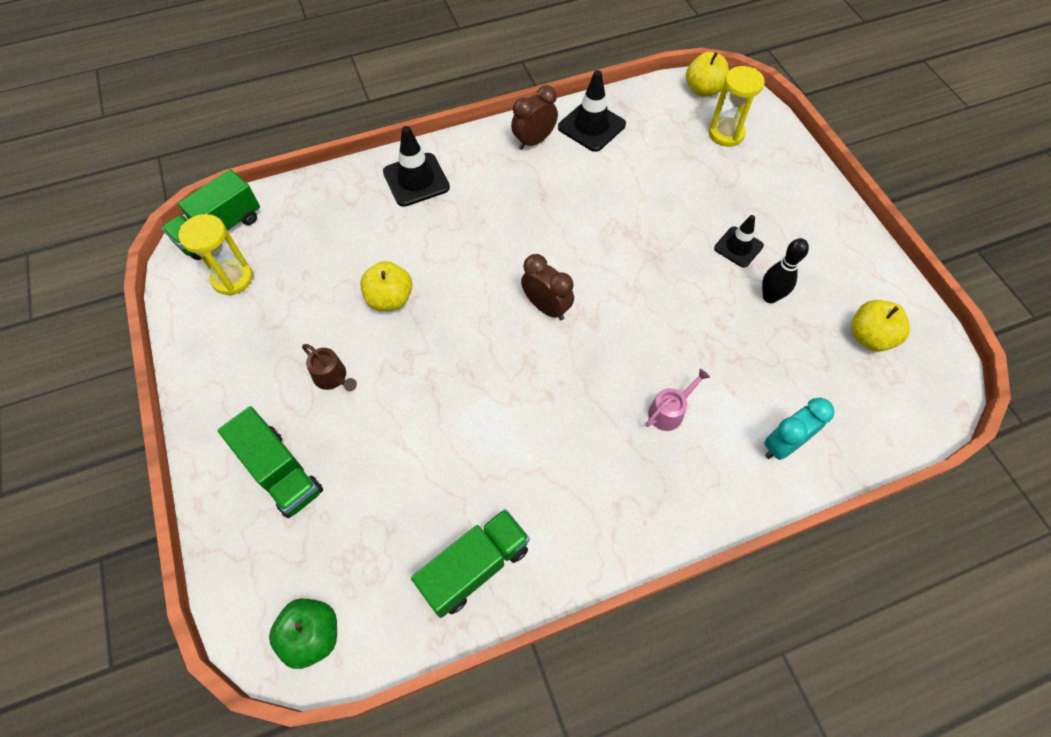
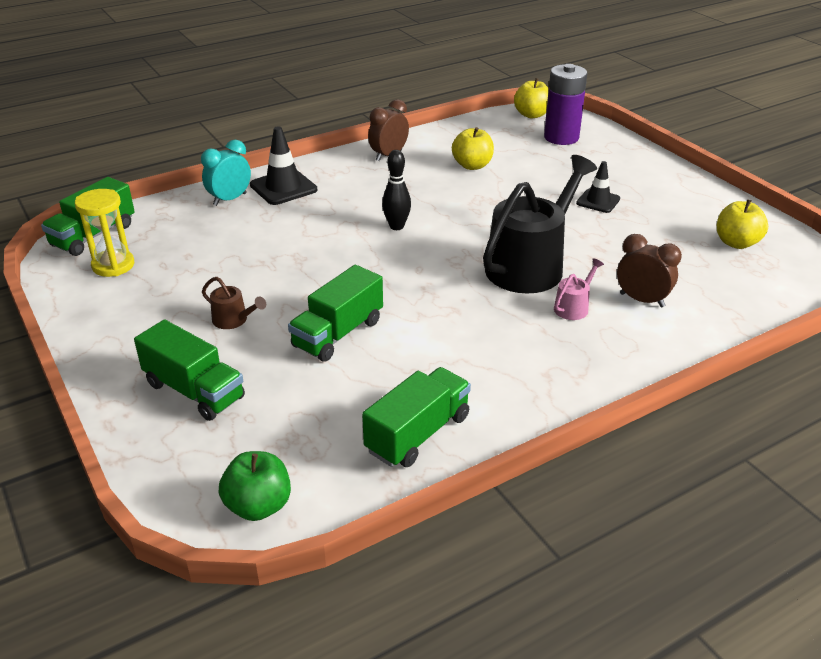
camera: 10 degrees left, 25 degrees down
yellow apple [360,261,412,311] -> yellow apple moved to [452,127,494,170]
brown clock [521,254,574,320] -> brown clock moved to [617,234,682,307]
black traffic cone [558,70,626,152] -> none
yellow hourglass [708,66,765,146] -> purple battery [544,64,587,145]
black bowling pin [762,238,809,303] -> black bowling pin moved to [382,150,411,230]
turquoise clock [764,398,835,460] -> turquoise clock moved to [201,140,251,206]
none -> green truck [288,265,383,362]
none -> black watering can [483,155,597,294]

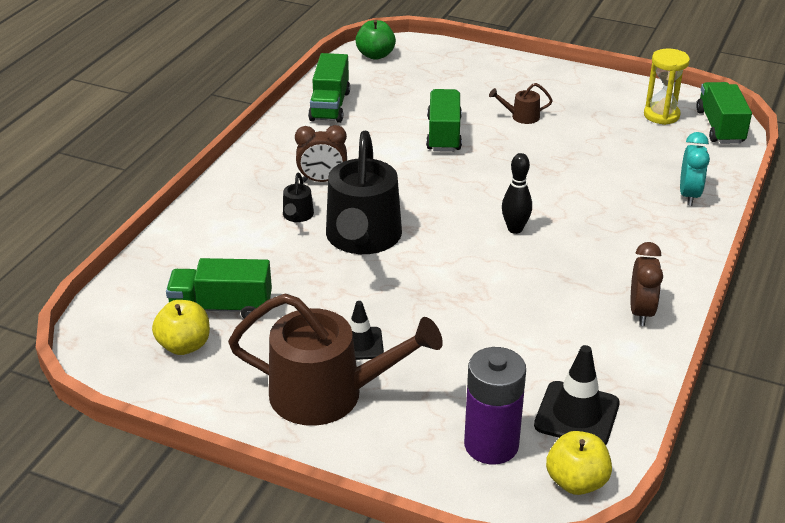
camera: 145 degrees right, 0 degrees up
green truck [134,319,245,421] -> green truck moved to [166,258,272,319]
black traffic cone [250,126,317,205] -> black traffic cone moved to [534,345,620,445]
yellow apple [452,127,494,170] -> none
pink watering can [554,258,604,320] -> black watering can [283,173,314,222]
brown clock [617,234,682,307] -> brown clock moved to [295,125,347,182]
none -> brown watering can [228,293,443,426]

